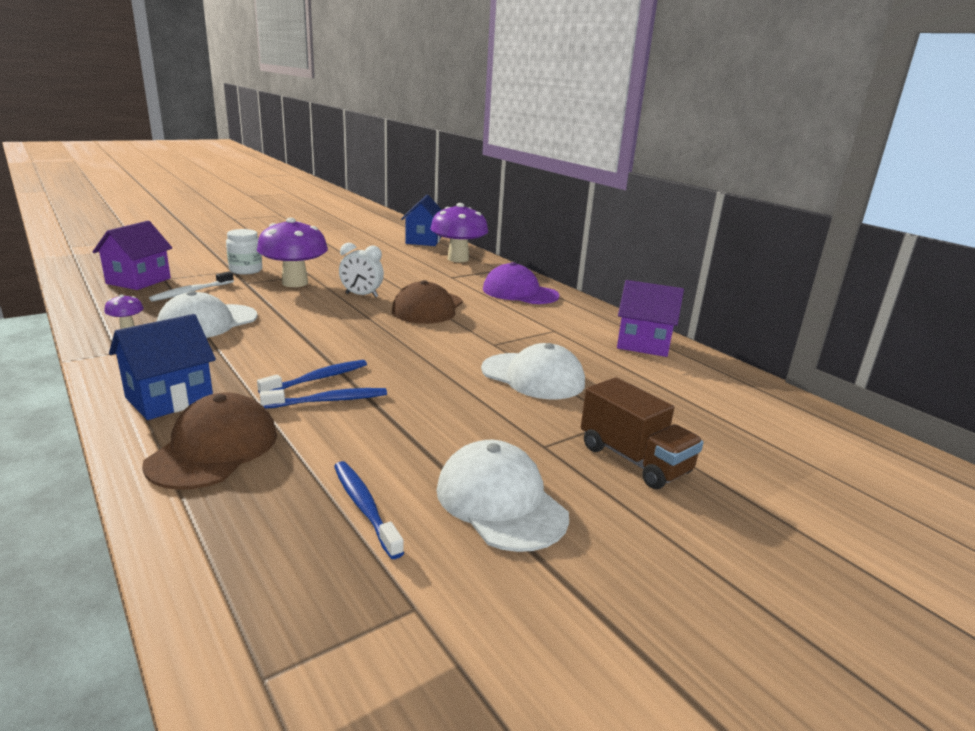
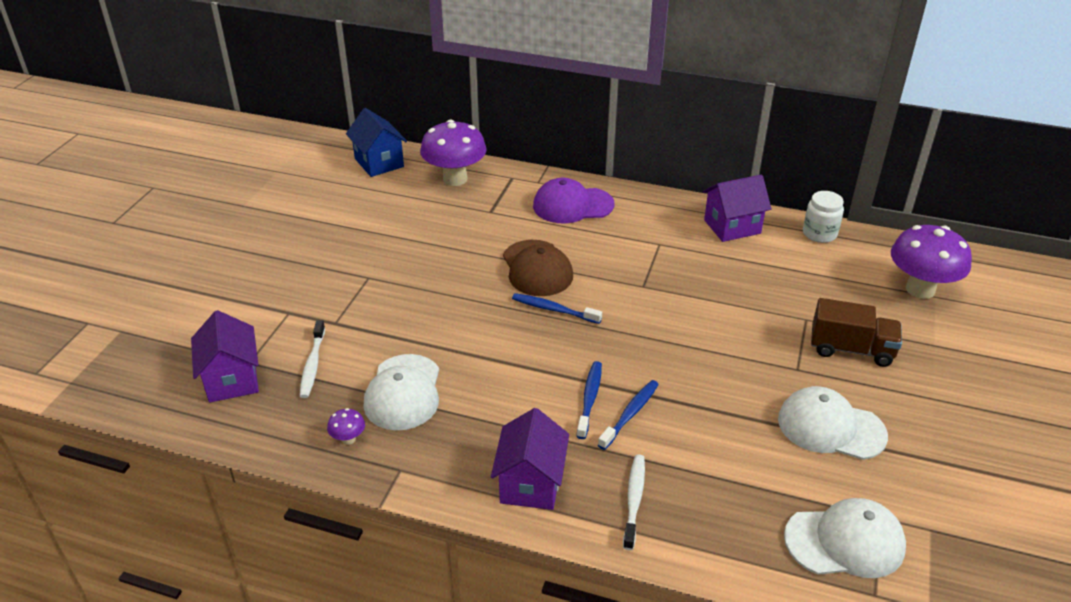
camera: 35 degrees left, 15 degrees up
blue house [109,314,216,420] -> purple house [491,408,569,510]
brown cap [142,392,277,490] -> white toothbrush [623,454,645,550]
white jar [226,229,262,275] -> white jar moved to [803,191,844,243]
purple mushroom [257,218,328,287] -> purple mushroom moved to [891,225,972,299]
blue toothbrush [334,461,404,559] -> blue toothbrush moved to [512,293,602,324]
white clock [339,243,384,298] -> none
white cap [481,343,585,399] -> white cap moved to [784,498,906,578]

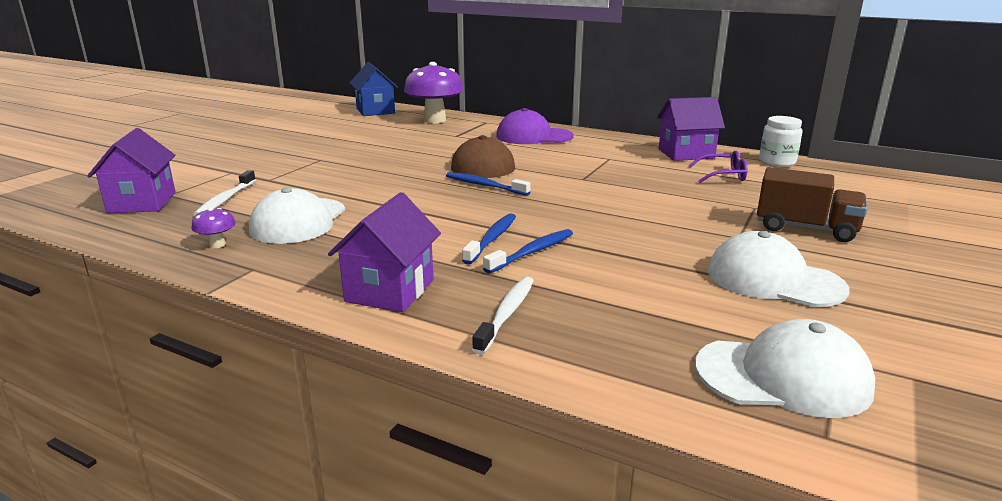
camera: 10 degrees right, 15 degrees down
purple mushroom [891,225,972,299] -> none
none -> purple glasses [689,151,748,183]

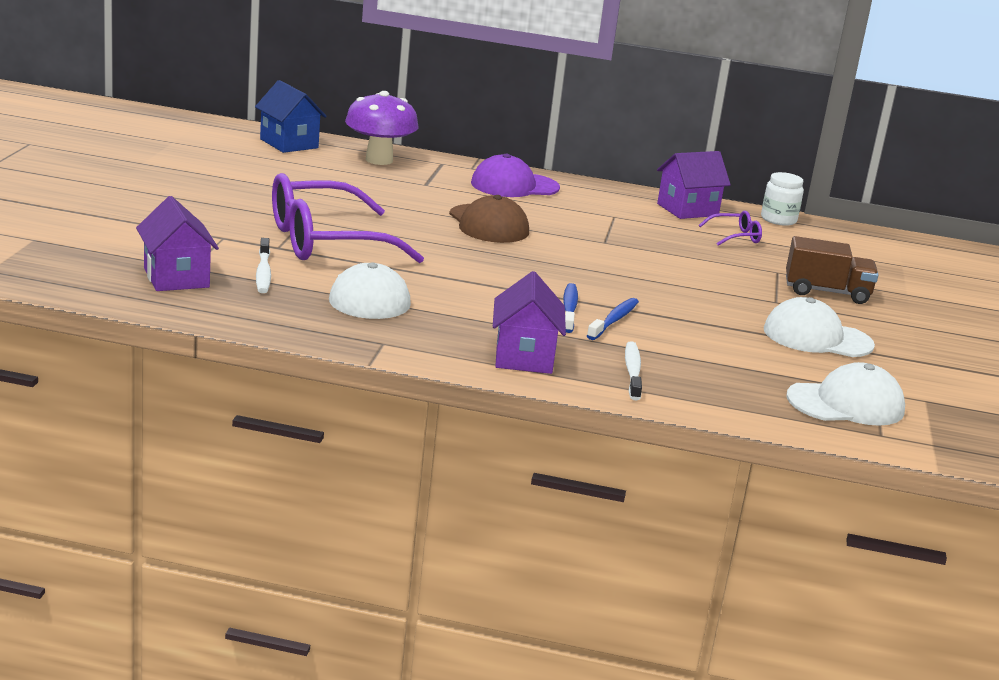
camera: 20 degrees left, 0 degrees up
purple mushroom [191,207,236,248] -> none
blue toothbrush [446,172,531,196] -> none
none -> purple glasses [272,173,424,263]

